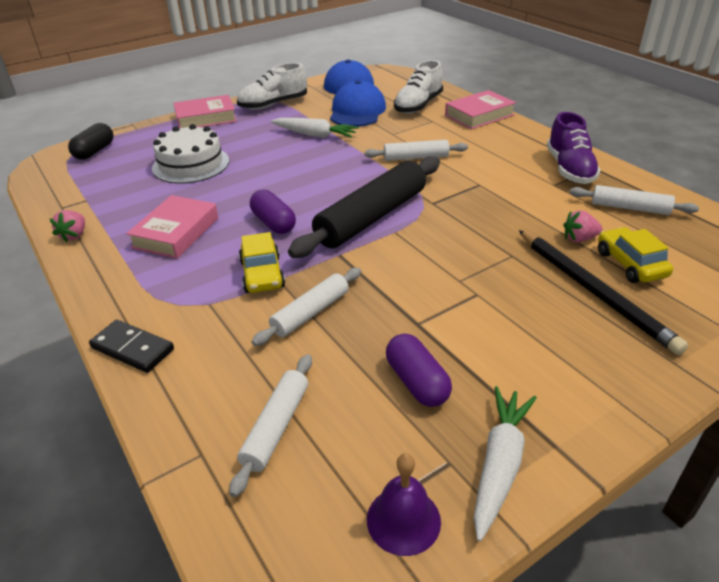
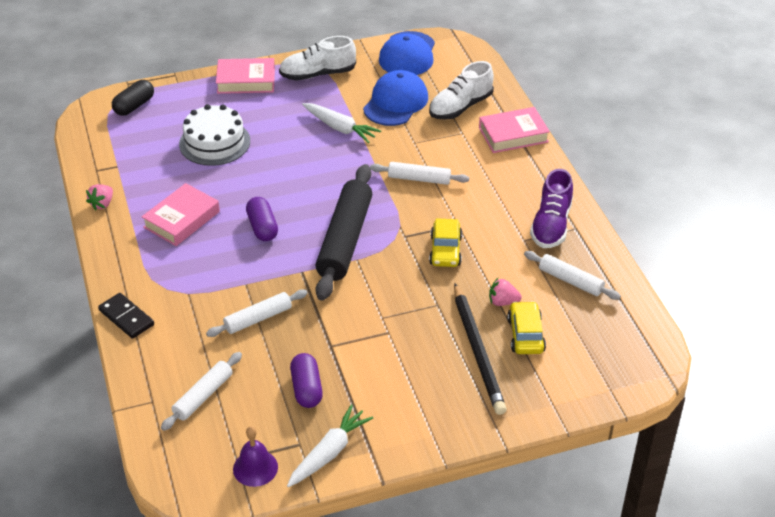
camera: 15 degrees right, 5 degrees up
yellow car [239,232,285,293] -> yellow car moved to [429,218,462,267]
black rolling pin [288,156,440,258] -> black rolling pin turned 45 degrees counterclockwise [316,164,372,301]

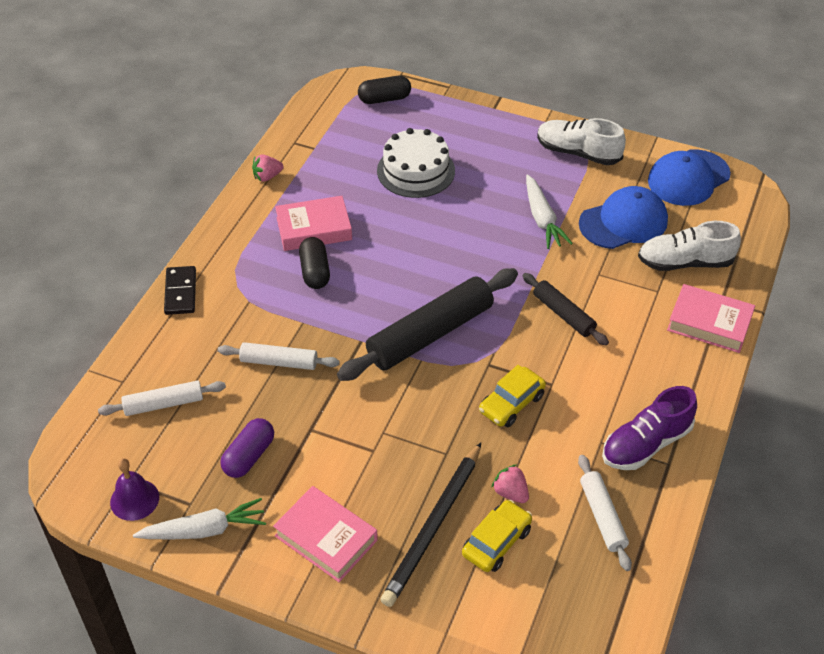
camera: 40 degrees right, 5 degrees up
pink book [216,58,275,94] -> pink book moved to [273,486,378,582]
purple capsule [246,197,278,241] -> none
white rolling pin [370,162,469,185] -> black rolling pin [523,273,609,346]
none -> black capsule [299,237,330,289]

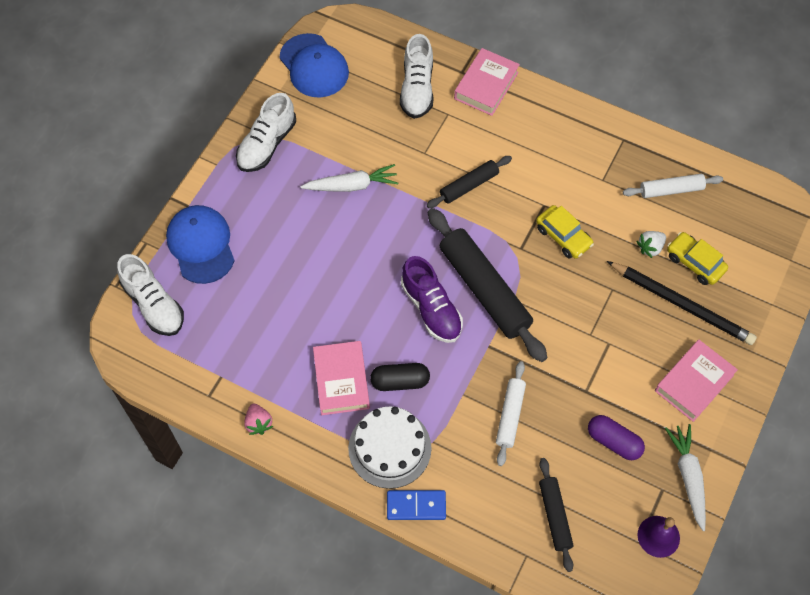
camera: 85 degrees left, 15 degrees up
white rolling pin [98,381,226,416] -> black rolling pin [539,458,574,572]
black domino [164,266,196,315] -> blue domino [387,490,446,520]
black capsule [358,76,411,104] -> white shoe [117,254,184,336]
white cake [377,128,455,198] -> white cake moved to [348,406,432,489]
pink strawberry [491,464,529,503] -> white strawberry [636,231,666,258]
blue cap [579,186,668,249] -> blue cap moved to [166,205,235,284]
purple shoe [602,386,697,470] -> purple shoe moved to [401,256,463,343]

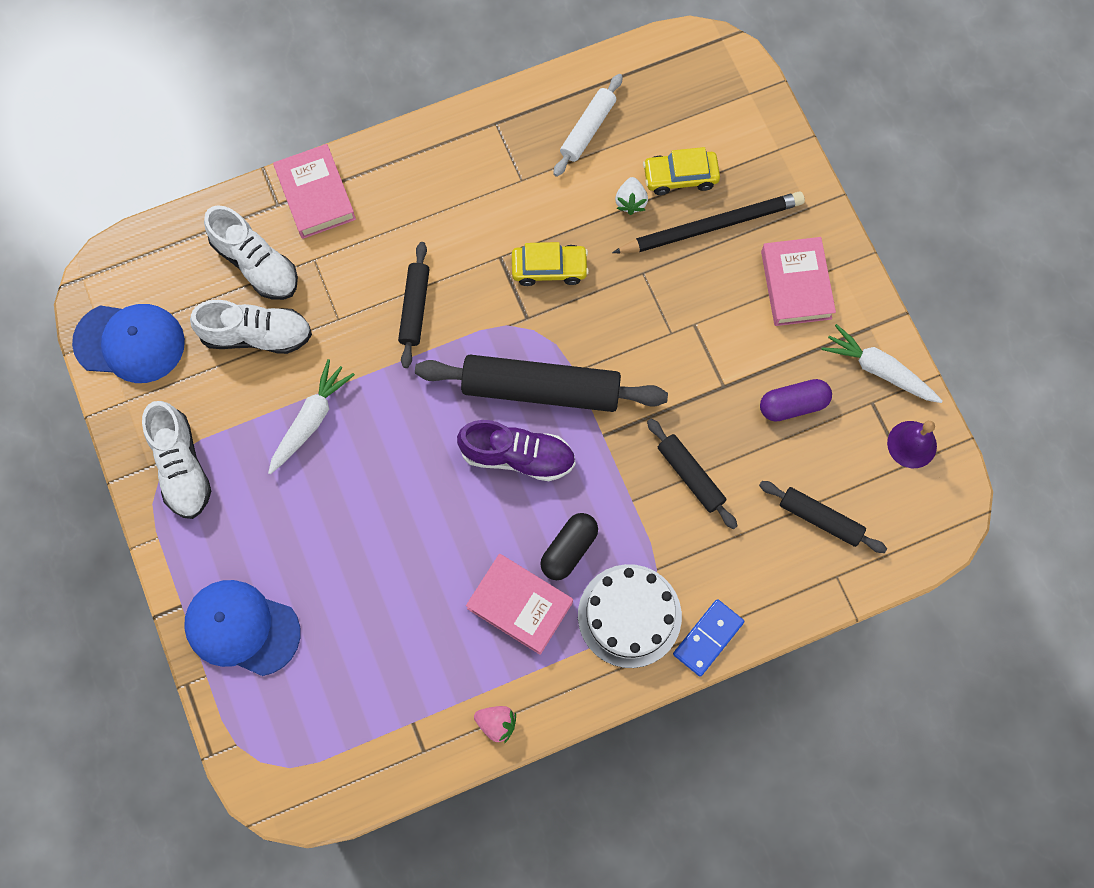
camera: 50 degrees left, 10 degrees up
white shoe [117,254,184,336] -> white shoe moved to [190,300,312,354]
white rolling pin [496,361,526,466] -> black rolling pin [647,419,737,529]

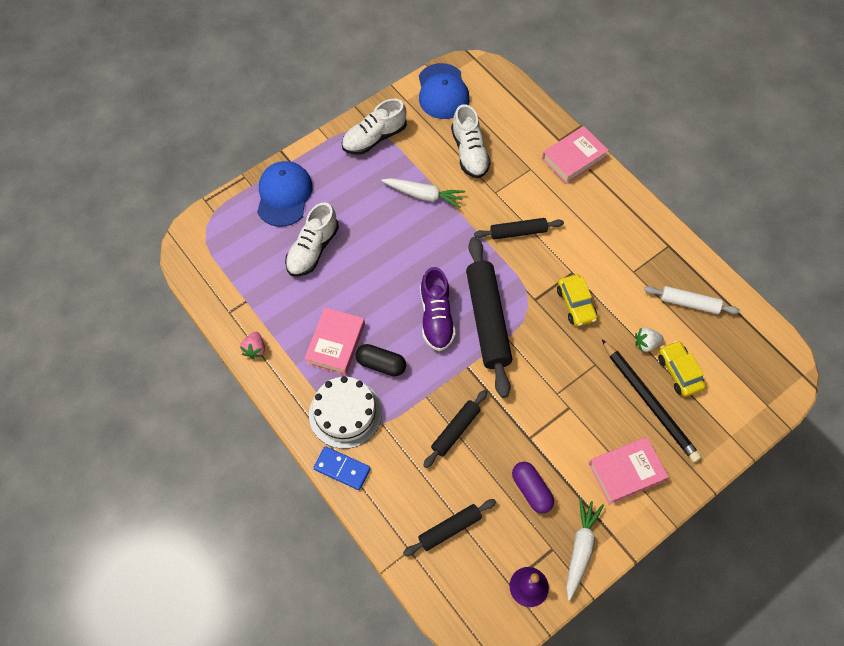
camera: 75 degrees right, 10 degrees down
white shoe [204,205,298,300] -> white shoe moved to [285,202,339,277]
black rolling pin [759,481,887,553] -> black rolling pin turned 45 degrees clockwise [403,499,496,556]

